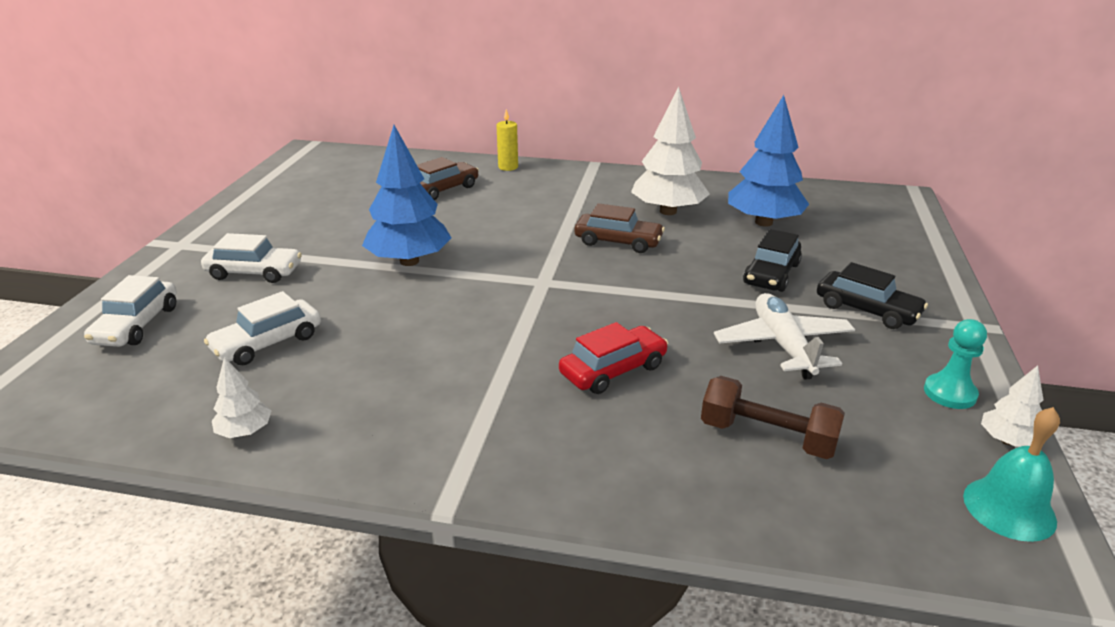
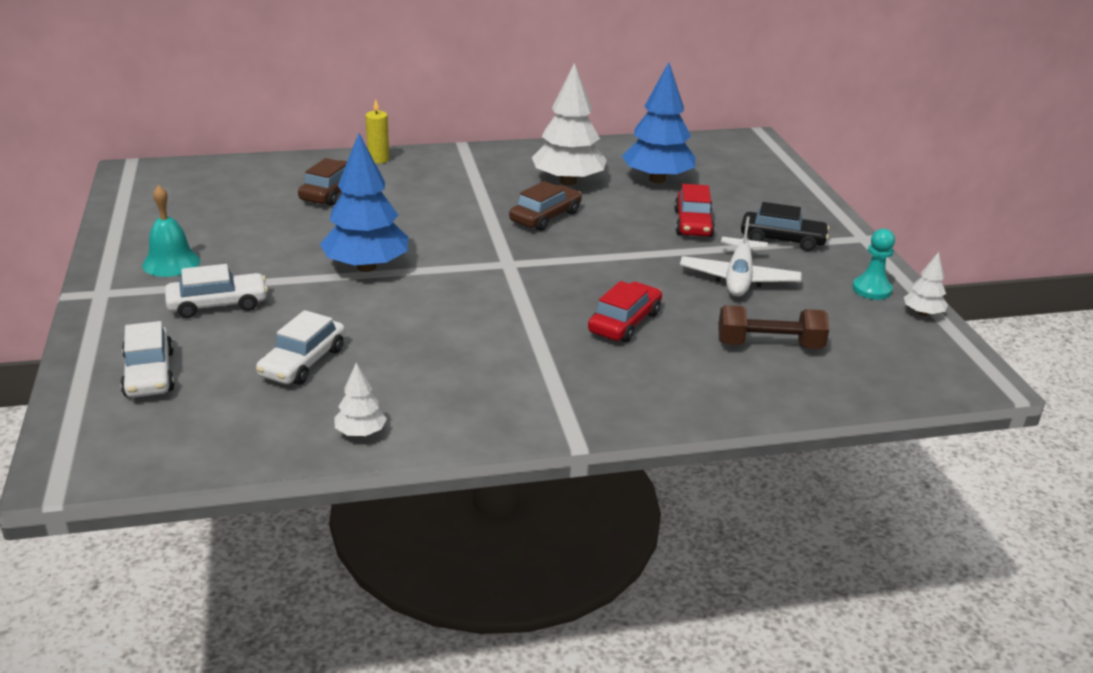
camera: 25 degrees left, 0 degrees up
brown car [575,203,665,253] -> brown car turned 45 degrees counterclockwise [509,181,582,231]
white plane [714,293,855,380] -> white plane turned 135 degrees counterclockwise [680,216,802,297]
black car [743,229,802,292] -> red car [674,184,715,237]
turquoise bell [963,407,1060,542] -> turquoise bell moved to [142,185,200,277]

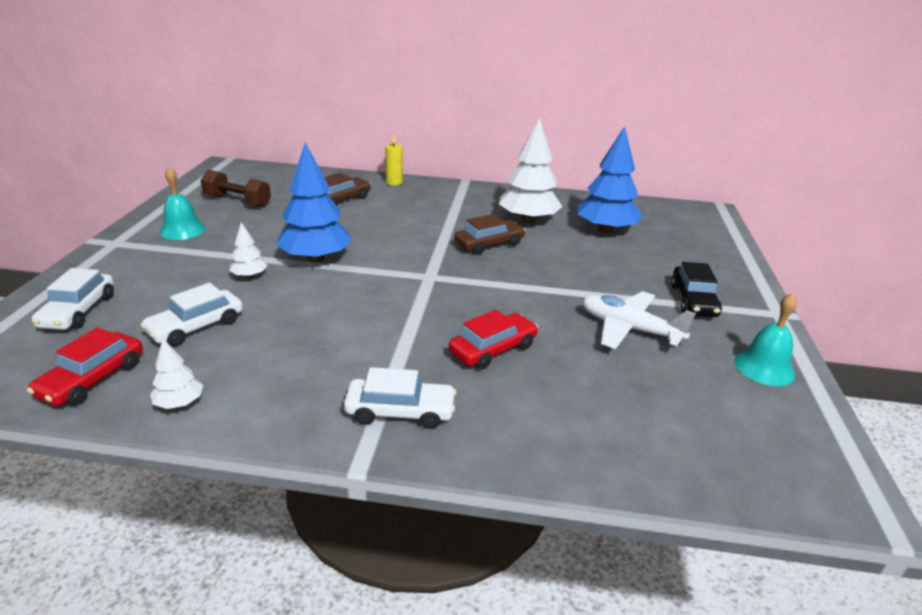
camera: 20 degrees right, 0 degrees up
white car [165,264,268,318] -> white car moved to [344,367,456,429]
red car [674,184,715,237] -> red car moved to [27,327,143,406]
white plane [680,216,802,297] -> white plane turned 90 degrees clockwise [582,291,696,349]
brown dumbbell [718,305,829,349] -> brown dumbbell moved to [200,170,271,207]
black car [741,202,830,251] -> black car turned 60 degrees clockwise [671,262,722,317]
turquoise pawn [853,229,895,300] -> turquoise bell [734,293,797,386]
white tree [904,252,948,316] -> white tree moved to [229,222,268,278]

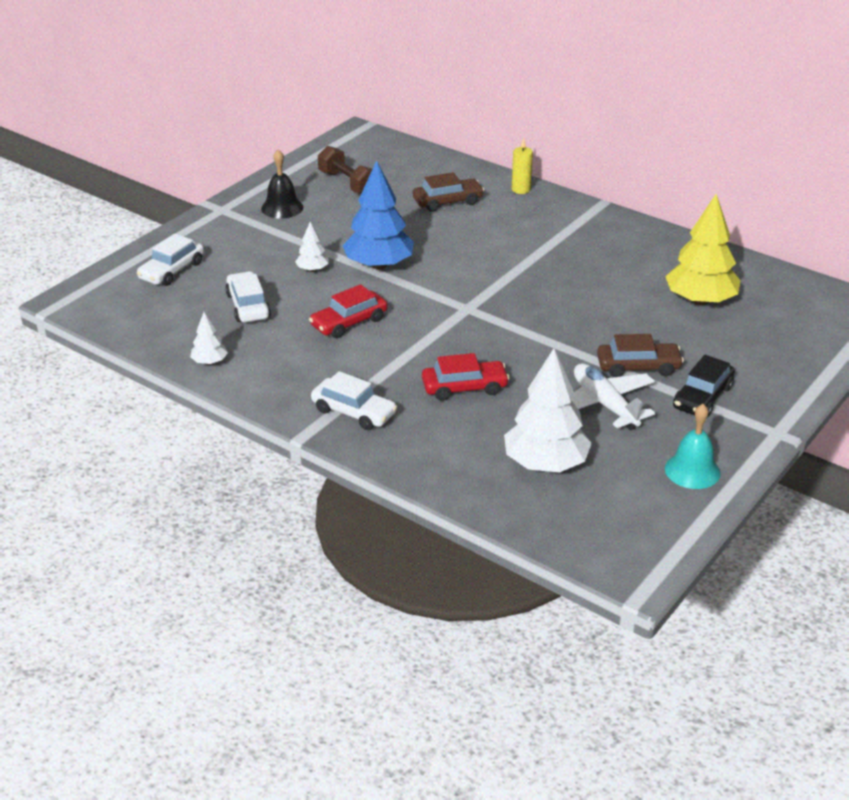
camera: 30 degrees right, 5 degrees up
red car [27,327,143,406] -> red car moved to [309,284,388,338]
white car [140,283,243,346] -> white car turned 90 degrees clockwise [225,271,271,322]
turquoise bell [159,167,206,240] -> black bell [261,149,303,219]
brown car [454,214,526,255] -> brown car moved to [597,334,684,377]
white tree [499,117,563,223] -> white tree moved to [504,348,592,472]
blue tree [577,126,642,233] -> yellow tree [665,194,741,305]

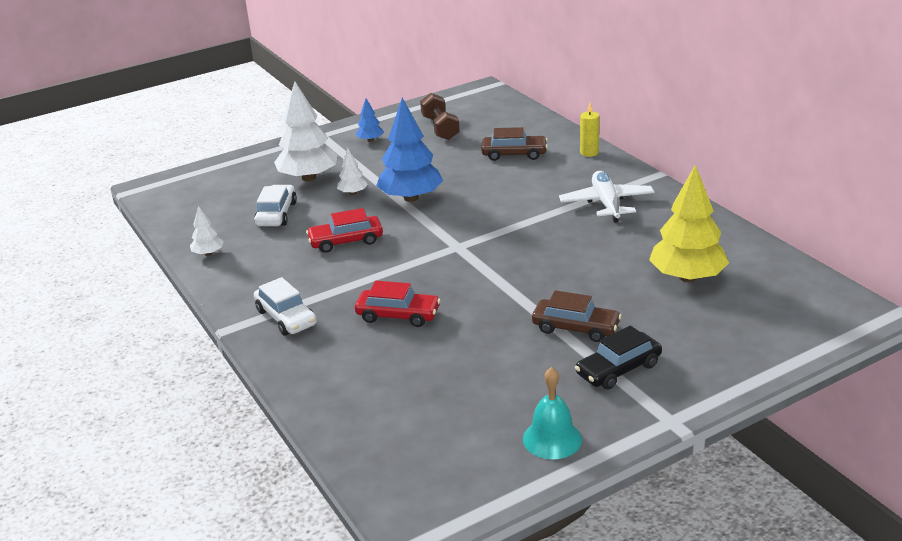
camera: 25 degrees right, 5 degrees down
white car [137,234,204,286] -> none
black bell [261,149,303,219] -> blue tree [356,98,384,142]
white tree [504,348,592,472] -> white tree moved to [274,81,338,181]
white plane [572,363,655,430] -> white plane moved to [559,171,655,223]

